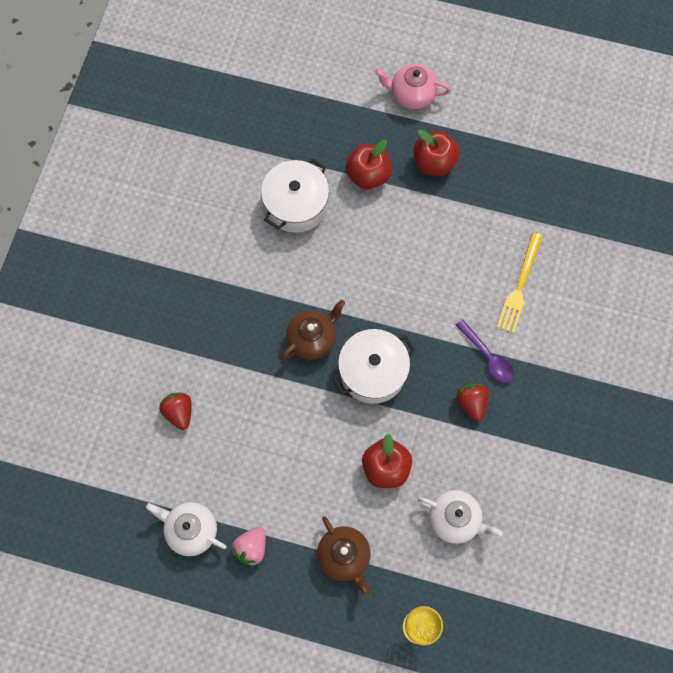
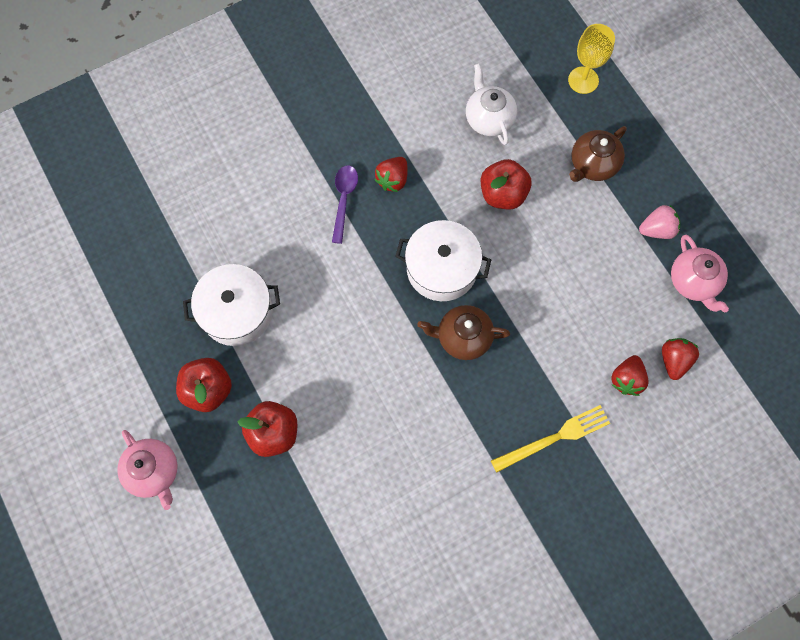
camera: 135 degrees left, 0 degrees up
white teapot [146,502,227,556] -> pink teapot [671,235,729,312]
white pot [261,158,329,233] -> white pot moved to [183,264,280,346]
brown teapot [317,516,371,595] -> brown teapot turned 150 degrees counterclockwise [569,126,627,182]
yellow fork [497,232,543,333] -> yellow fork moved to [491,405,610,473]
none -> red strawberry [662,338,699,380]

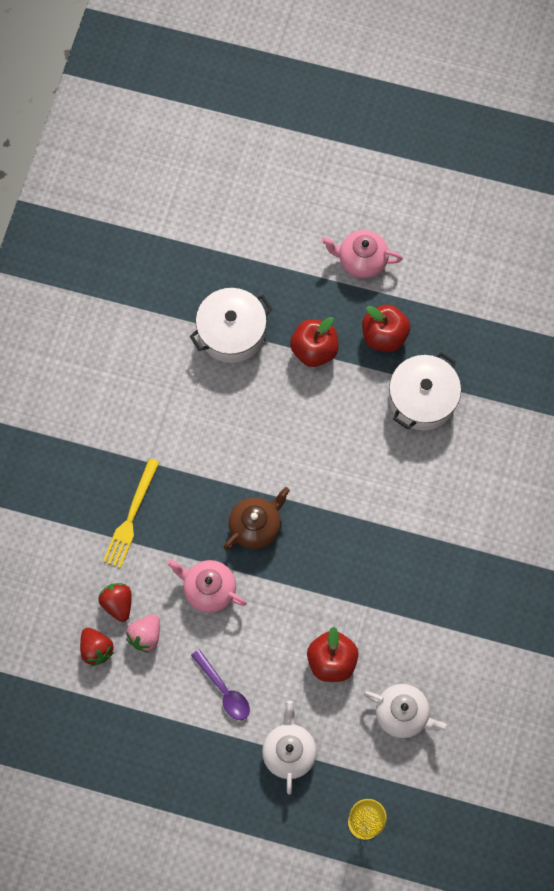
camera: 135 degrees right, 0 degrees up
purple spoon [332,165,358,244] -> purple spoon moved to [191,649,250,720]
red strawberry [374,157,407,192] -> none
white pot [395,220,491,301] -> white pot moved to [190,288,273,363]
brown teapot [569,126,627,182] -> white teapot [262,701,317,795]
pink strawberry [639,205,680,239] -> pink strawberry moved to [126,614,160,653]
pink teapot [671,235,729,312] -> pink teapot moved to [167,559,247,613]

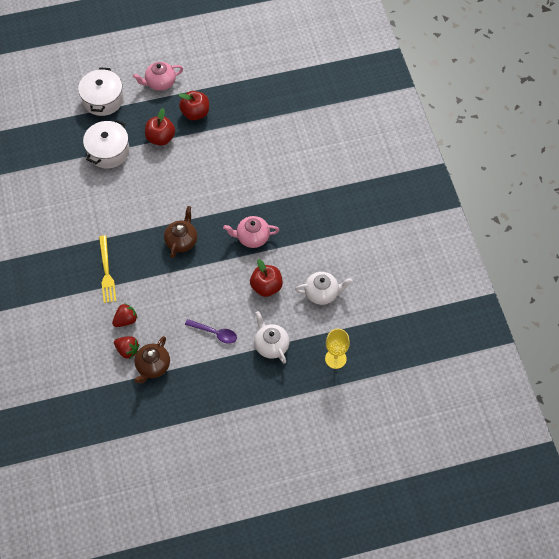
camera: 30 degrees left, 10 degrees down
red strawberry [98,583,131,622] -> red strawberry turned 105 degrees clockwise [112,303,138,327]
pink strawberry [126,614,160,653] -> none
pink teapot [167,559,247,613] -> pink teapot moved to [223,216,279,248]
white pot [389,352,461,430] -> white pot moved to [78,67,124,116]
none -> brown teapot [134,336,170,383]

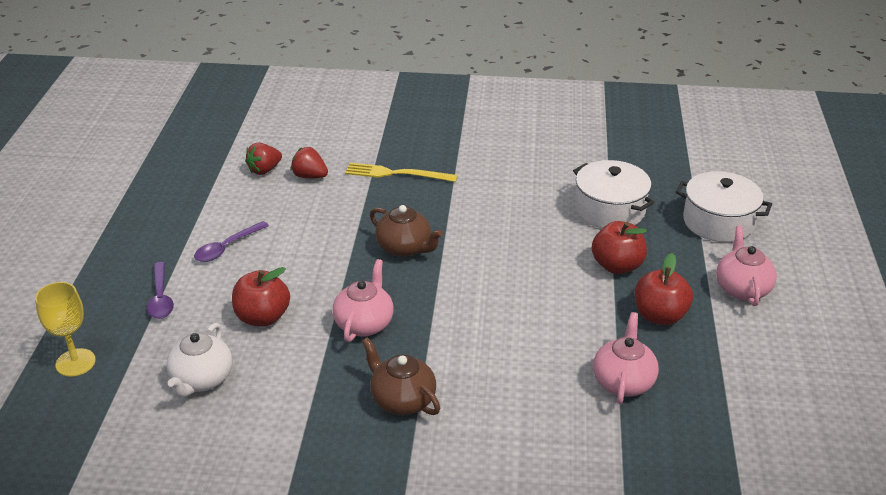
camera: 110 degrees right, 25 degrees down
red strawberry [112,303,138,327] -> red strawberry turned 135 degrees clockwise [291,147,328,178]
brown teapot [134,336,170,383] -> brown teapot moved to [362,337,440,415]
white teapot [254,311,290,364] -> purple spoon [147,262,174,319]
none -> pink teapot [593,312,659,404]

